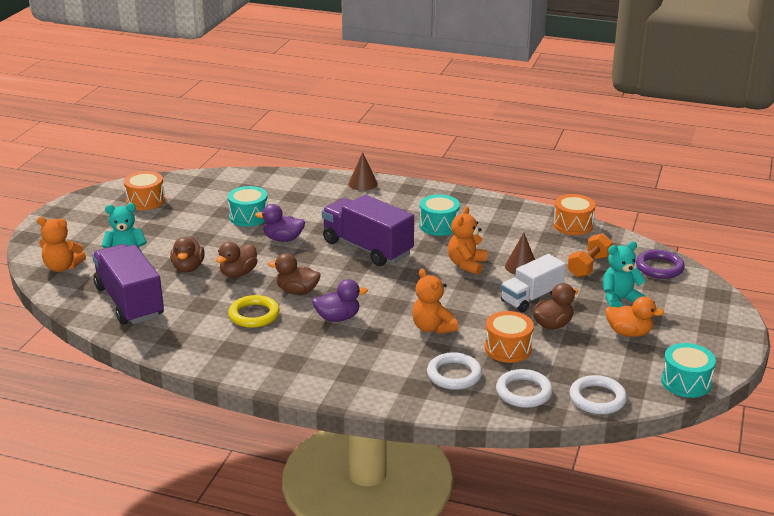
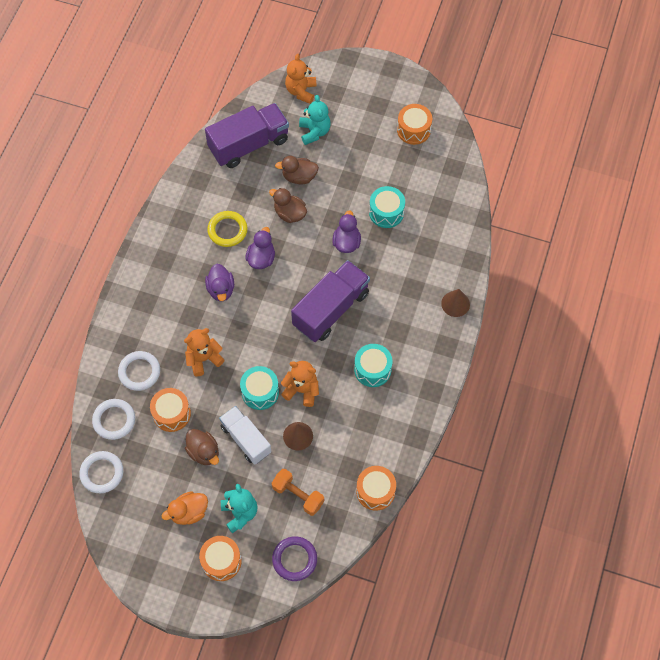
camera: 90 degrees right, 35 degrees up
brown duck [268,253,321,295] -> purple duck [245,227,275,269]
orange duck [605,296,664,337] -> orange duck turned 45 degrees clockwise [161,491,208,525]
turquoise drum [661,343,716,398] -> turquoise drum moved to [240,366,279,410]
none -> orange drum [199,536,242,581]

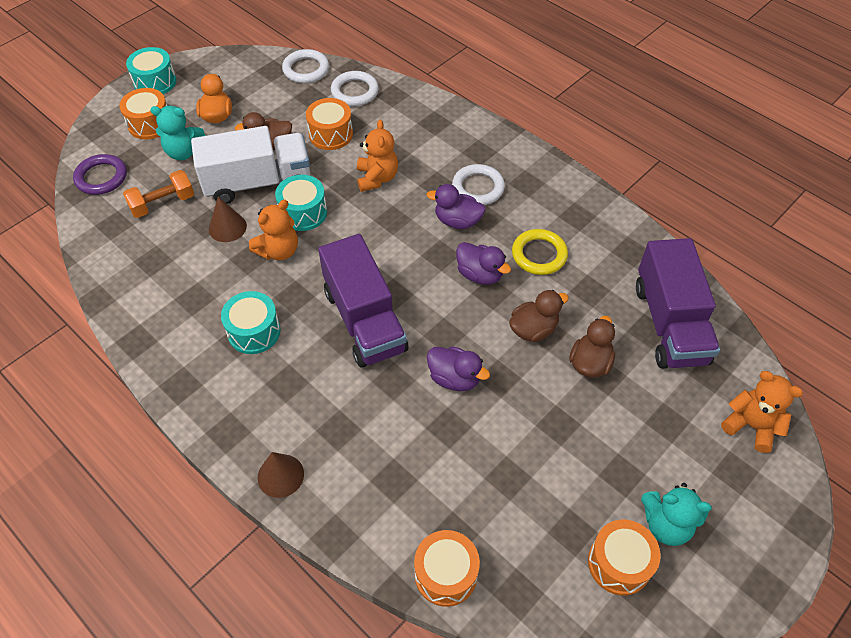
camera: 115 degrees right, 10 degrees down
white ring [118,351,160,391] -> white ring moved to [452,164,505,205]
white truck [219,406,271,465] -> white truck [191,126,310,204], size x1.52
turquoise teddy bear [299,95,331,145] -> turquoise teddy bear moved to [641,483,712,546]
orange drum [356,466,396,511] -> orange drum moved to [414,530,480,607]
turquoise drum [369,186,405,228] -> turquoise drum moved to [126,47,176,94]

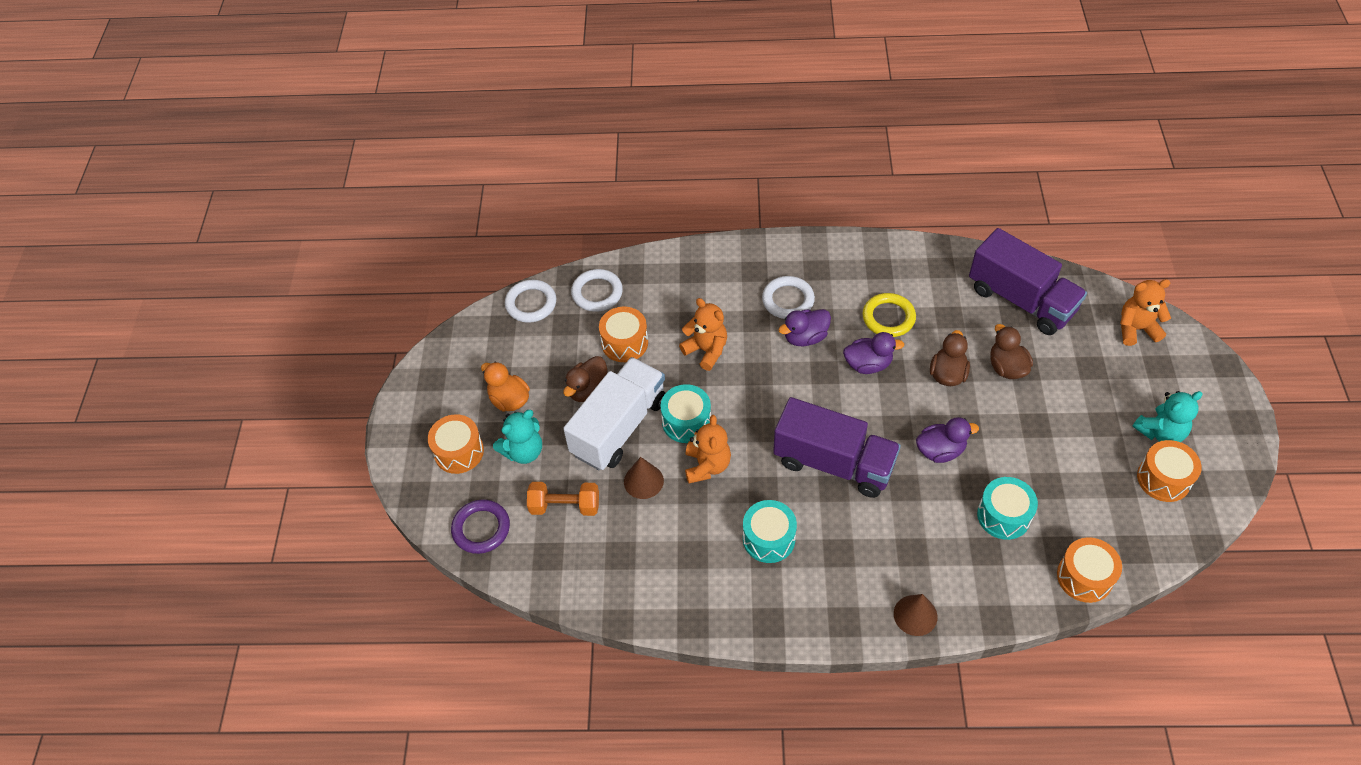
camera: 40 degrees left, 0 degrees up
orange dumbbell [123,170,194,218] -> orange dumbbell turned 75 degrees clockwise [527,482,599,516]
turquoise drum [126,47,176,94] -> turquoise drum moved to [977,477,1038,540]

